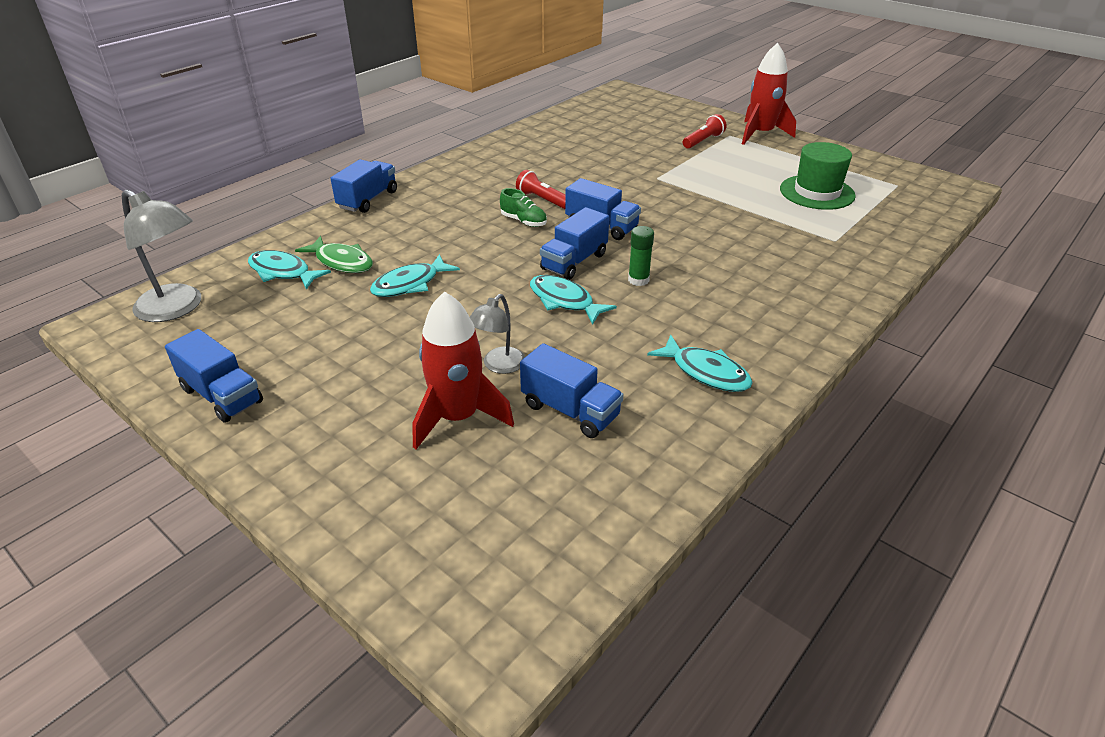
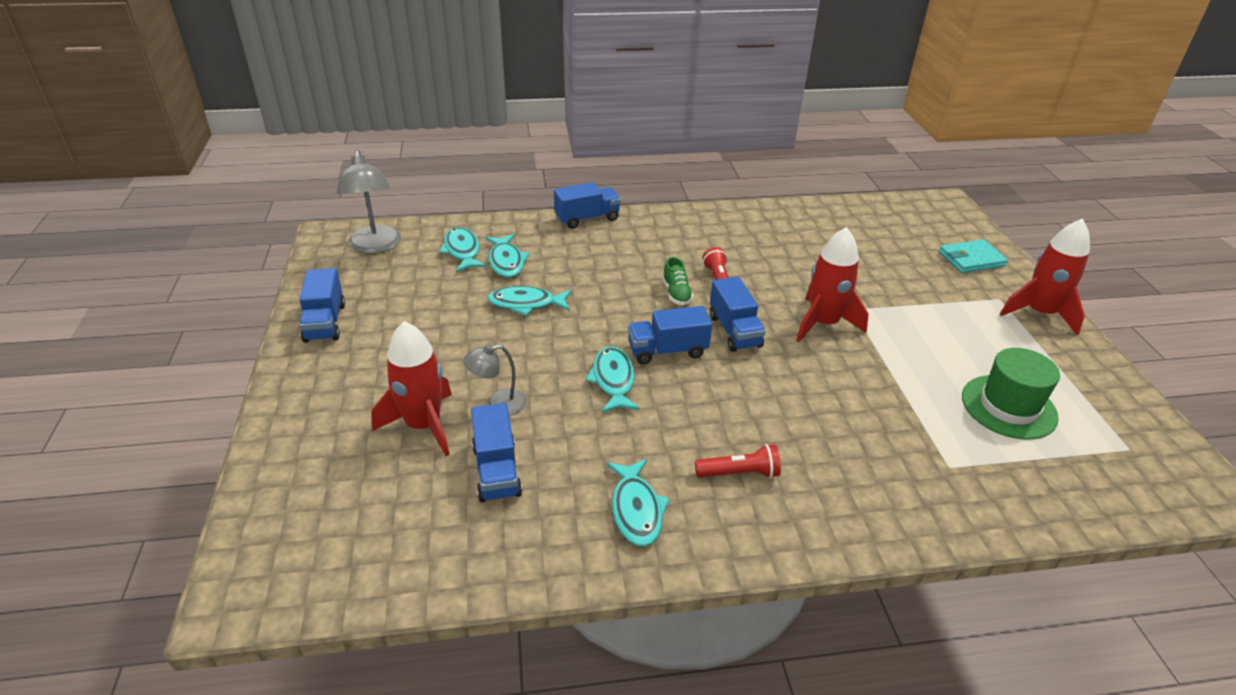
camera: 40 degrees right, 0 degrees up
green fish [295,236,373,273] -> turquoise fish [485,234,530,278]
green glue stick [628,226,654,286] -> none
red flashlight [683,114,726,149] -> red flashlight moved to [695,444,781,478]
none -> red rocket [796,227,869,342]
none -> turquoise wallet [939,239,1008,273]

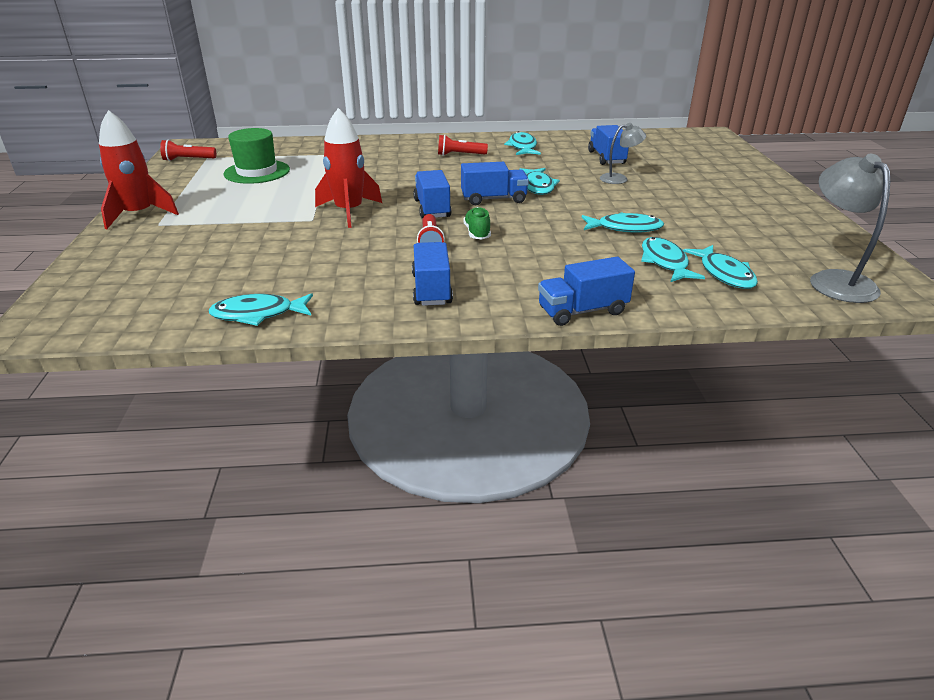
camera: 175 degrees left, 5 degrees down
blue truck [299,268,345,342] -> blue truck moved to [412,242,453,306]
red rocket [371,321,452,456] -> none
turquoise wallet [939,239,1008,273] -> none
none -> red flashlight [160,140,216,161]
none -> turquoise fish [208,293,313,326]

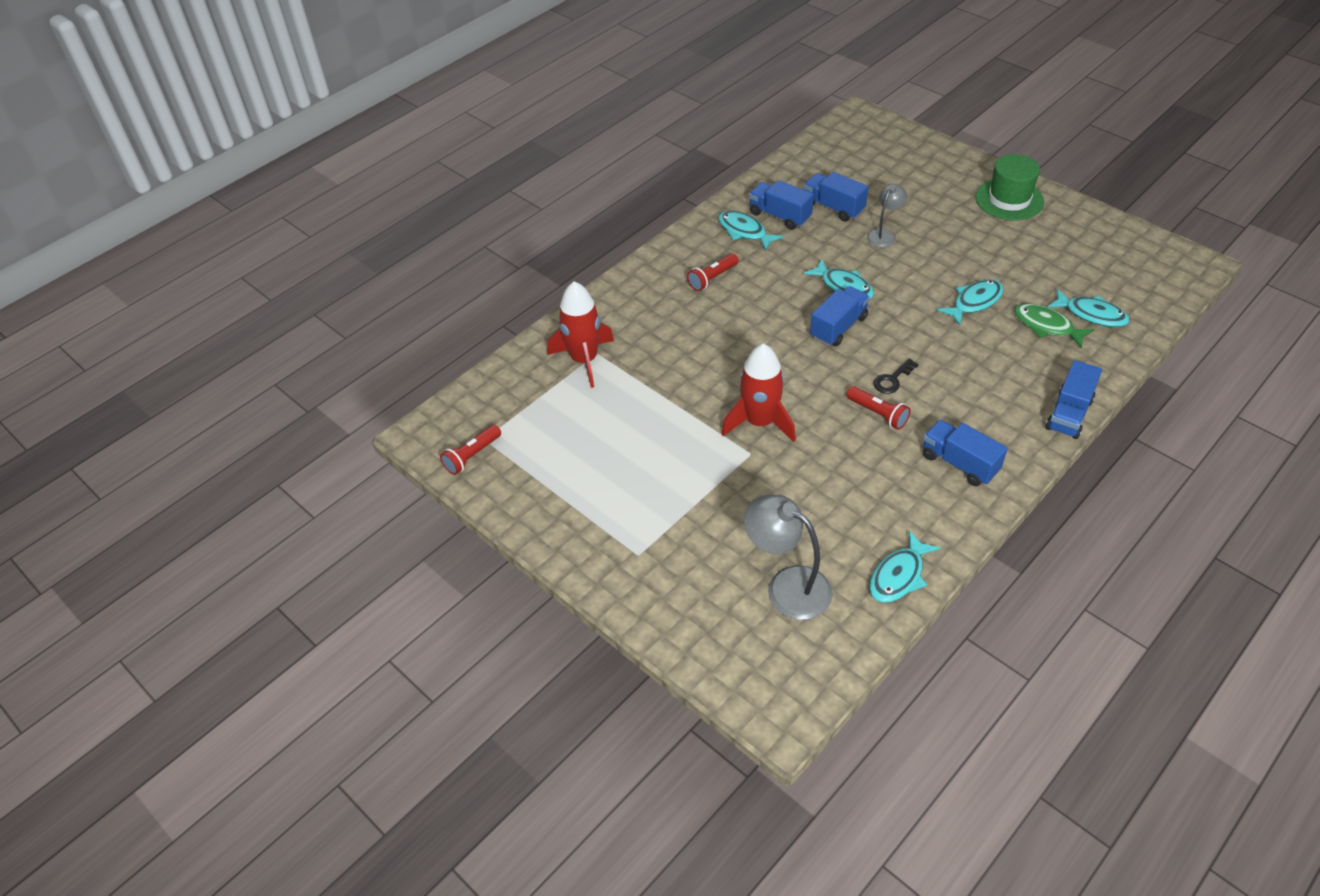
camera: 40 degrees left, 15 degrees up
red rocket [99,110,179,229] -> red rocket moved to [547,281,614,388]
green hat [223,128,290,184] -> green hat moved to [975,154,1044,220]
blue truck [413,170,452,219] -> blue truck moved to [749,180,814,230]
green shoe [463,207,491,239] -> black key [873,358,919,394]
turquoise fish [641,237,705,282] -> green fish [1014,303,1095,349]
grey lamp [810,154,890,303] -> grey lamp moved to [744,495,833,620]

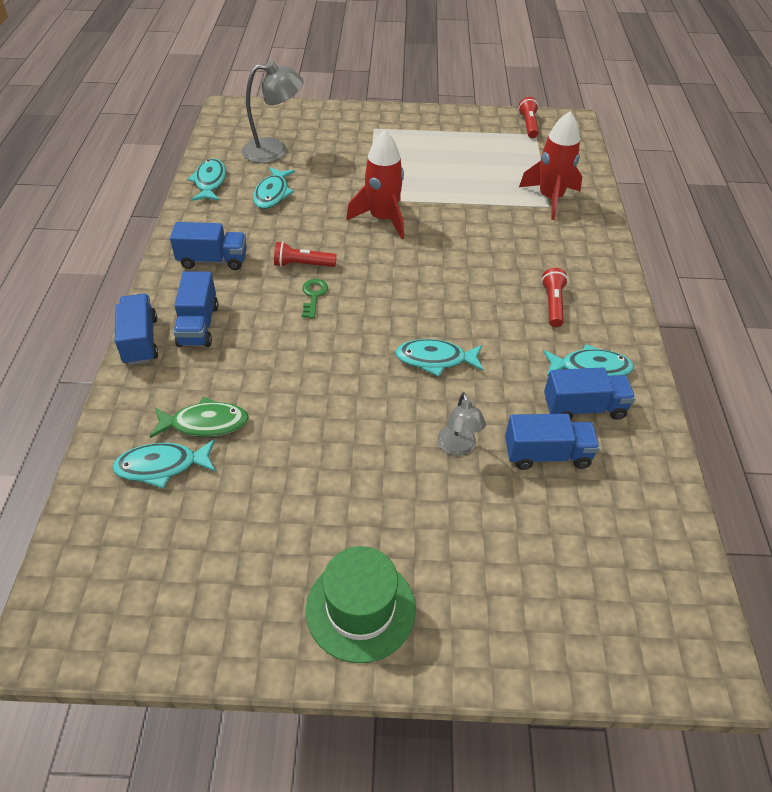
camera: 135 degrees right, 0 degrees up
blue truck [810,286,870,346] -> blue truck moved to [173,272,218,347]
black key [873,358,919,394] -> green key [302,279,328,319]
turquoise fish [937,279,1004,326] -> turquoise fish moved to [253,167,295,209]

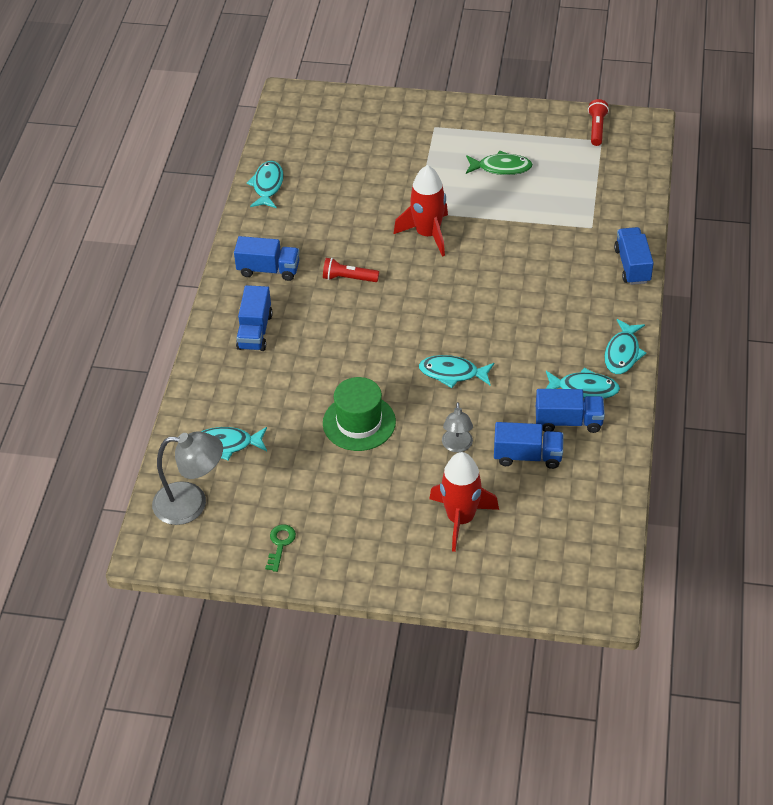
camera: 10 degrees right, 0 degrees up
blue truck [115,294,158,365] -> blue truck moved to [614,227,654,285]
green fish [149,397,249,438] -> green fish moved to [466,150,533,175]
grey lamp [242,61,304,163] -> grey lamp moved to [152,431,223,525]
turquoise fish [253,167,295,209] -> turquoise fish moved to [604,319,647,374]
green key [302,279,328,319] -> green key moved to [265,524,296,572]
green hat [306,546,416,663] -> green hat moved to [323,377,396,451]
red rocket [519,111,582,220] -> red rocket moved to [429,452,499,552]
red flashlight [541,268,568,327] -> none

